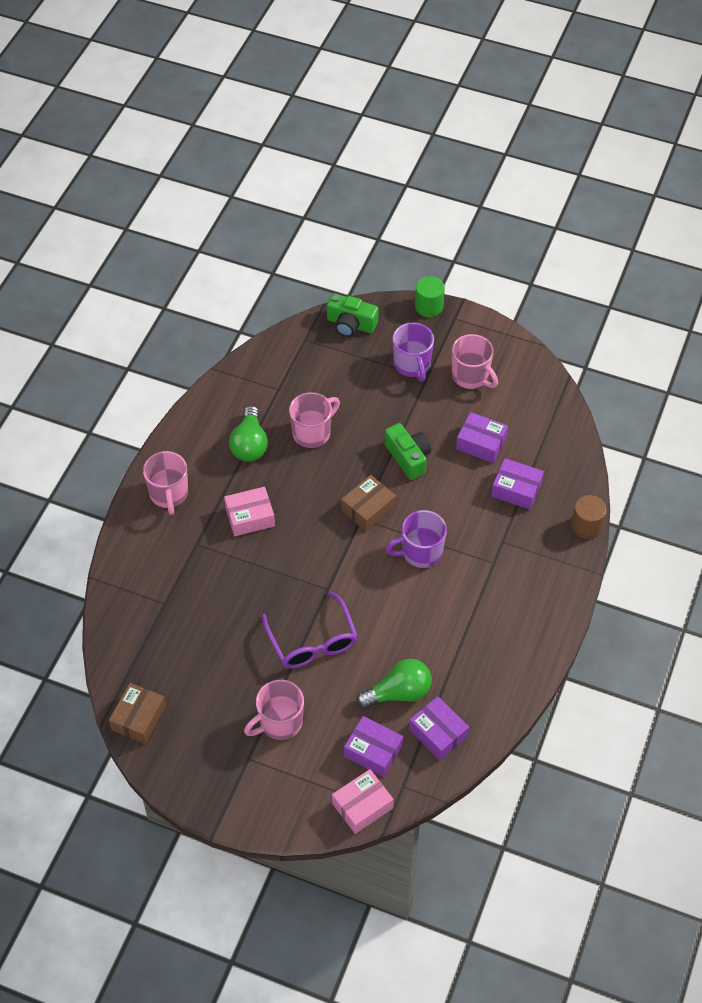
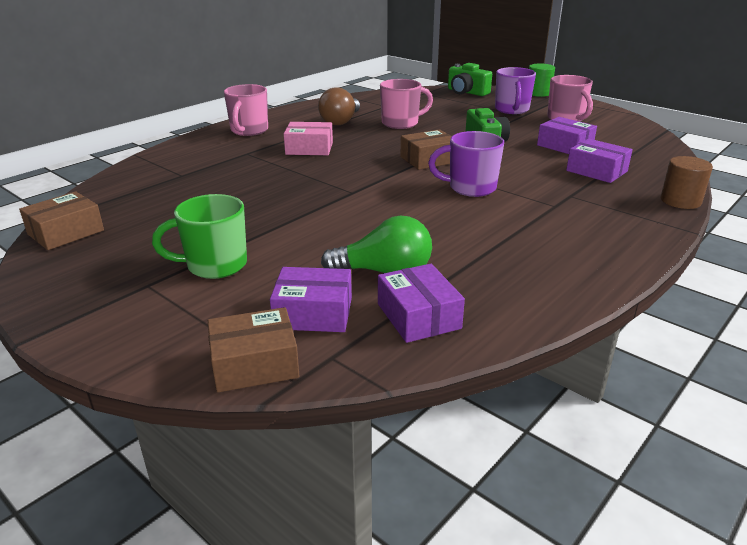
camera: 20 degrees right, 25 degrees down
green light bulb [229,406,268,462] -> brown light bulb [318,87,360,125]
pink mug [244,680,304,740] -> green mug [152,194,247,279]
purple glasses [262,591,358,669] -> none
pink box [332,769,394,834] -> brown box [208,307,299,392]
purple box [344,716,403,777] -> purple box turned 45 degrees counterclockwise [270,267,352,332]

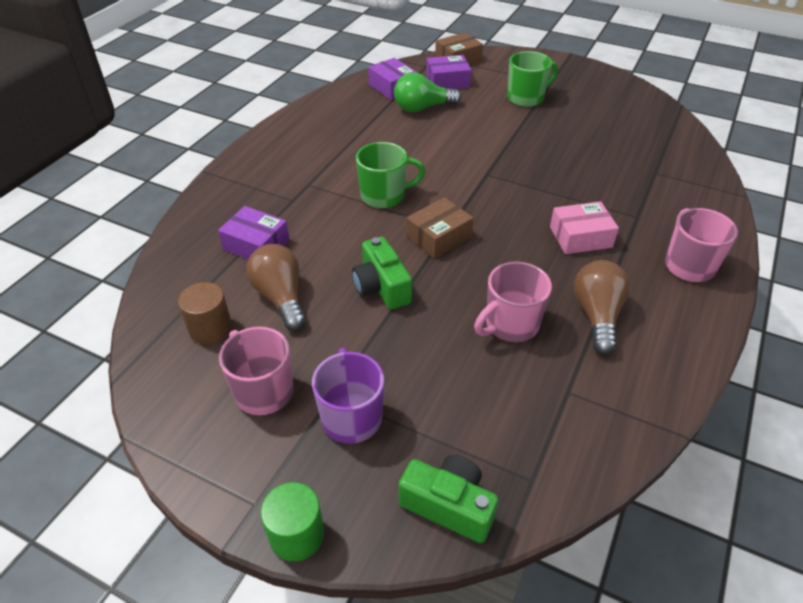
camera: 165 degrees right, 15 degrees up
brown box [19,191,104,250] -> none
purple mug [428,131,504,197] -> green mug [356,142,426,208]
purple box [537,117,597,154] -> brown light bulb [246,244,306,330]
brown cylinder [661,156,713,209] -> brown cylinder moved to [178,282,232,344]

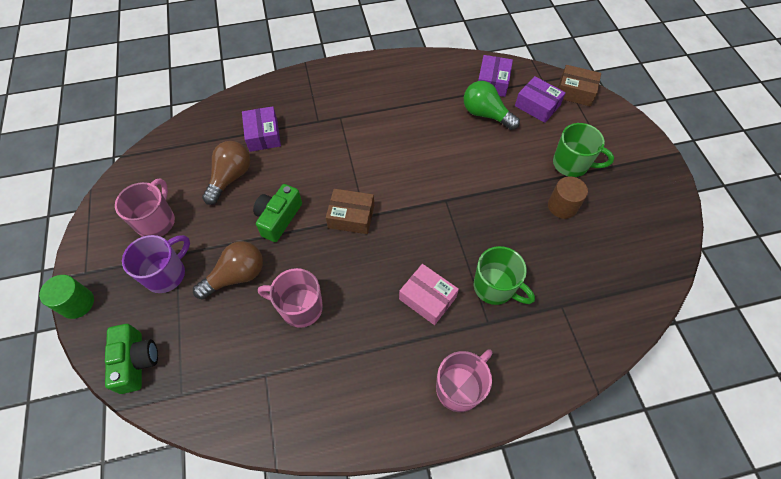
camera: 50 degrees right, 15 degrees up
brown cylinder [178,282,232,344] -> brown cylinder moved to [548,176,588,219]
green mug [356,142,426,208] -> green mug moved to [474,246,535,305]
brown light bulb [574,260,630,354] -> brown light bulb moved to [193,241,263,300]

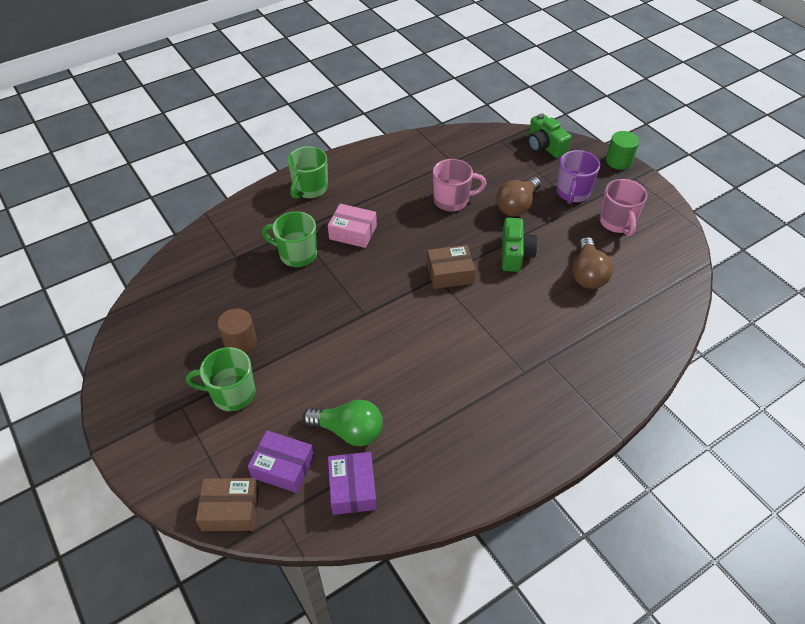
camera: 160 degrees right, 10 degrees down
purple box [242,106,281,152] -> none
pink mug [436,349,492,412] -> green mug [287,146,328,199]

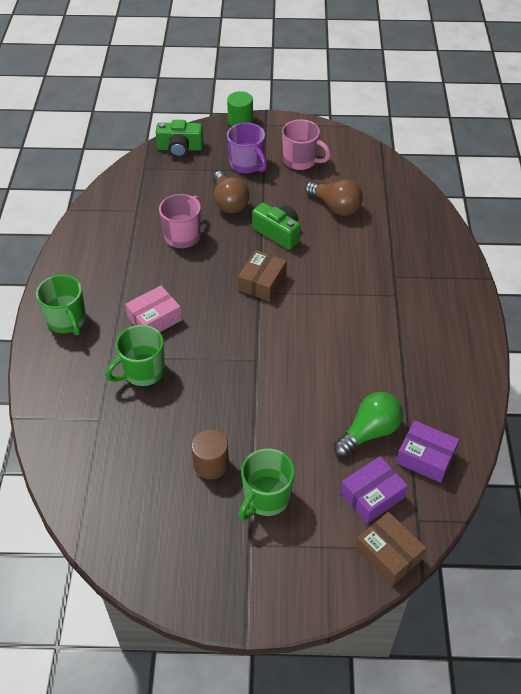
camera: 55 degrees left, 0 degrees up
brown box [196,478,259,531] -> brown box turned 75 degrees counterclockwise [355,512,426,586]

